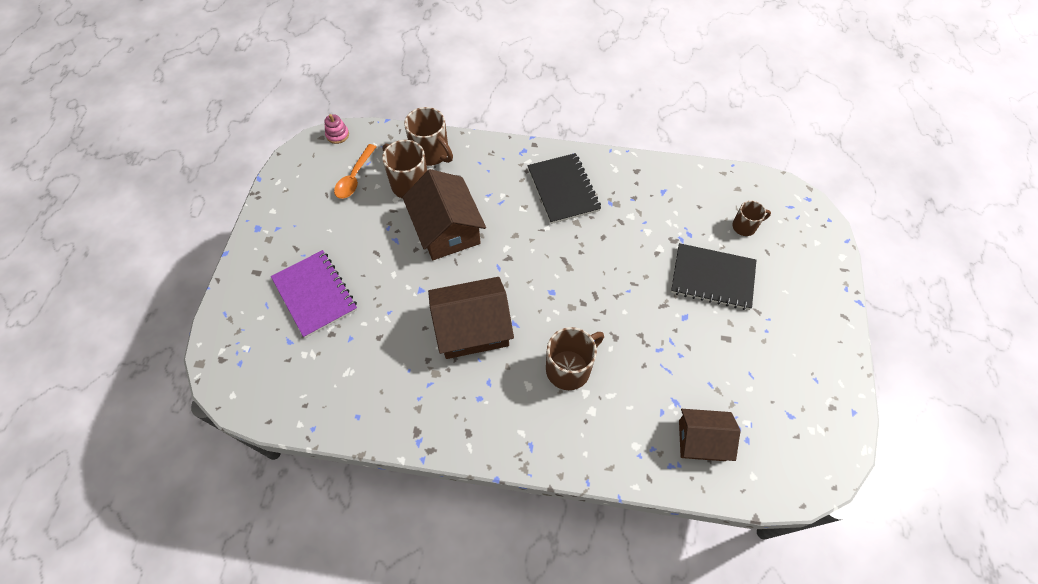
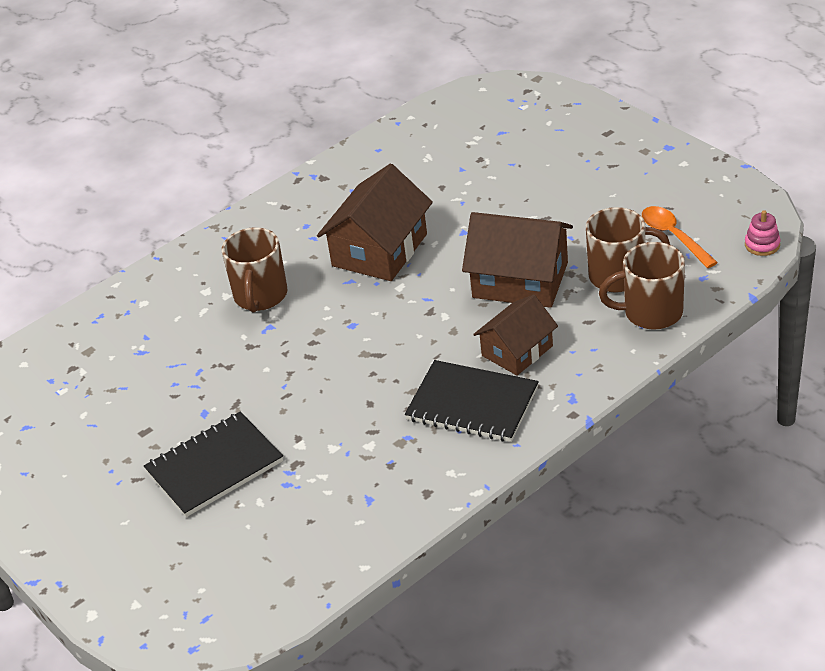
camera: 135 degrees right, 20 degrees down
purple notebook [271,250,357,338] -> none
brown house [679,409,740,461] -> brown house moved to [473,294,558,376]
brown mug [732,201,771,236] -> none

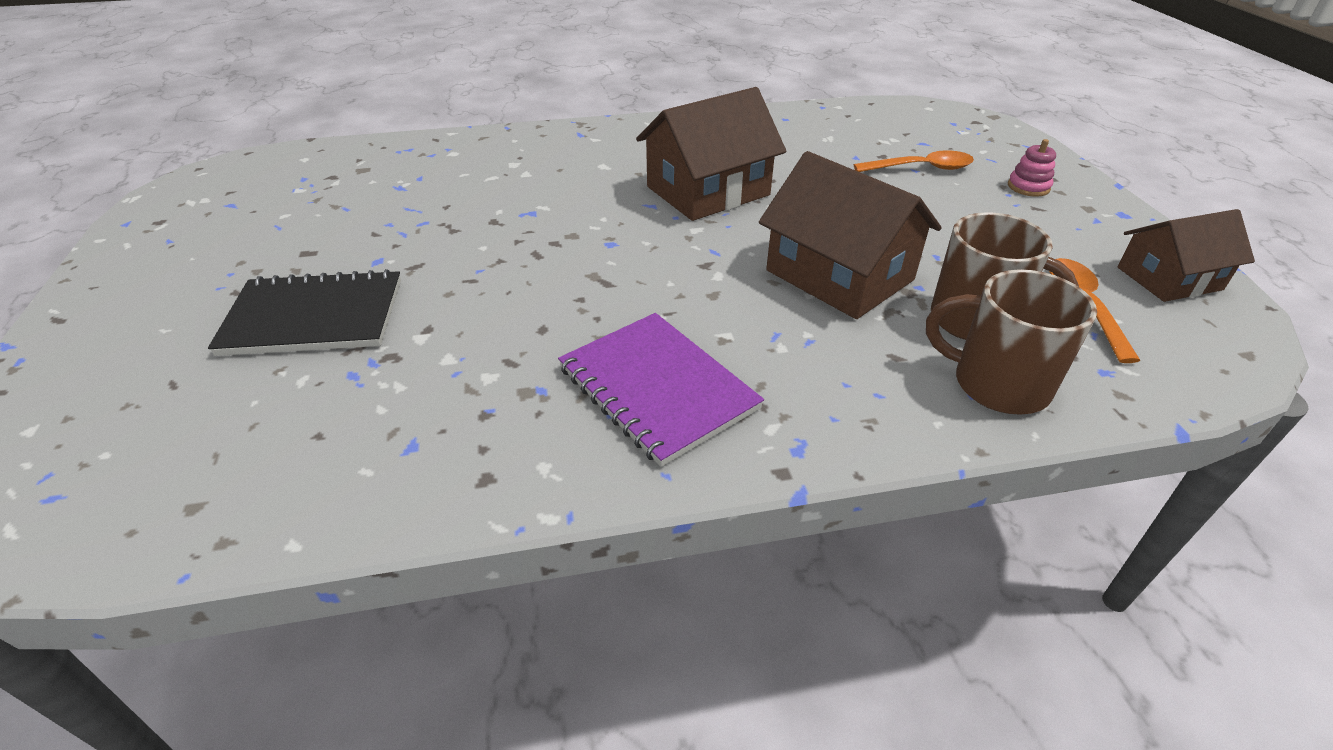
camera: 25 degrees right, 0 degrees up
brown mug [222,227,287,312] -> none
black notebook [405,360,539,442] -> purple notebook [558,313,764,467]
brown house [473,294,558,376] -> brown house moved to [1117,209,1255,302]
pink stacking toy [745,210,781,256] -> pink stacking toy moved to [1008,139,1056,197]
none -> orange spoon [854,150,974,172]

